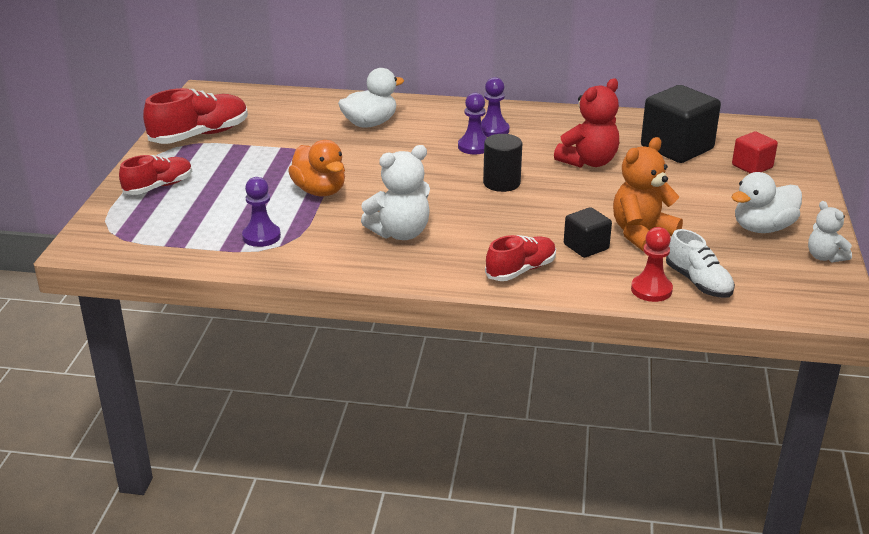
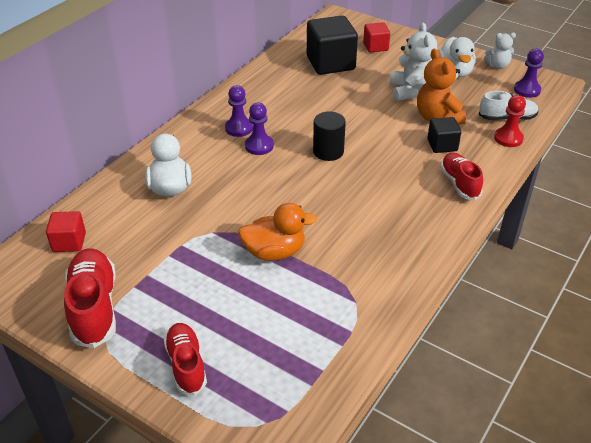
camera: 65 degrees left, 10 degrees up
purple pawn [242,177,281,247] -> purple pawn moved to [514,49,544,98]
white teddy bear [361,145,430,240] -> white teddy bear moved to [390,23,437,101]
red teddy bear [554,79,619,168] -> none
none -> red cube [46,211,86,252]

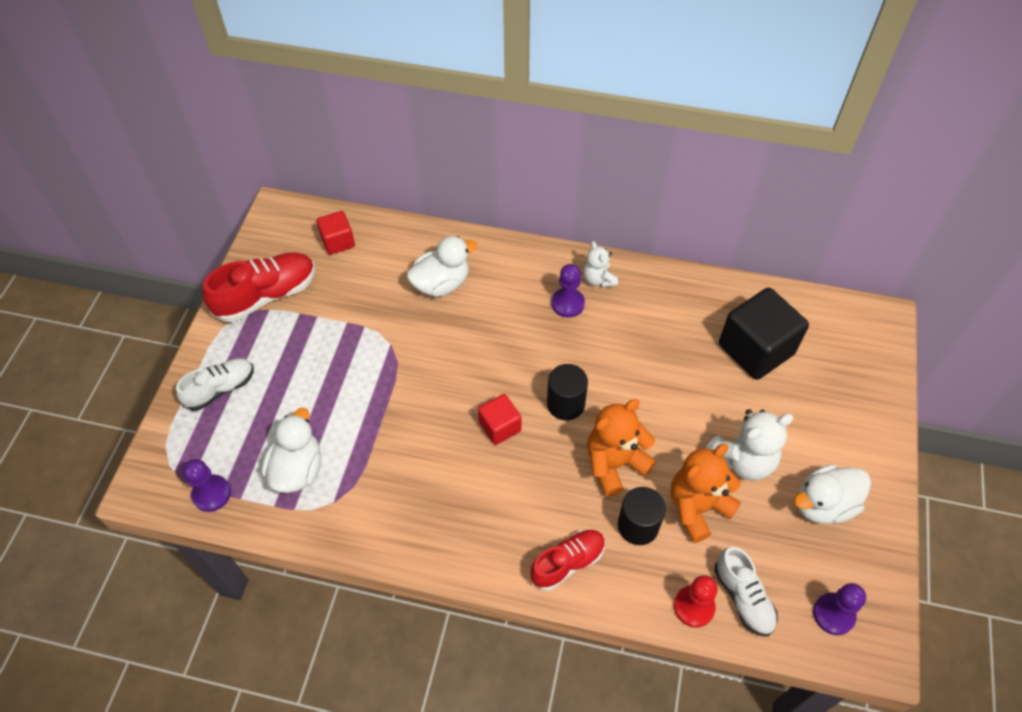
camera: 70 degrees right, 15 degrees up
red shoe [164,323,207,395] -> white shoe [176,358,254,411]
orange duck [238,203,317,261] -> none
purple pawn [245,103,274,155] -> purple pawn moved to [183,459,231,512]
red cube [363,22,390,53] -> red cube moved to [478,394,521,445]
black cube [427,117,461,153] -> black cylinder [618,487,666,545]
white teddy bear [484,33,516,69] -> white teddy bear moved to [583,241,618,287]
none -> white duck [262,408,321,493]
none -> orange teddy bear [587,399,656,497]

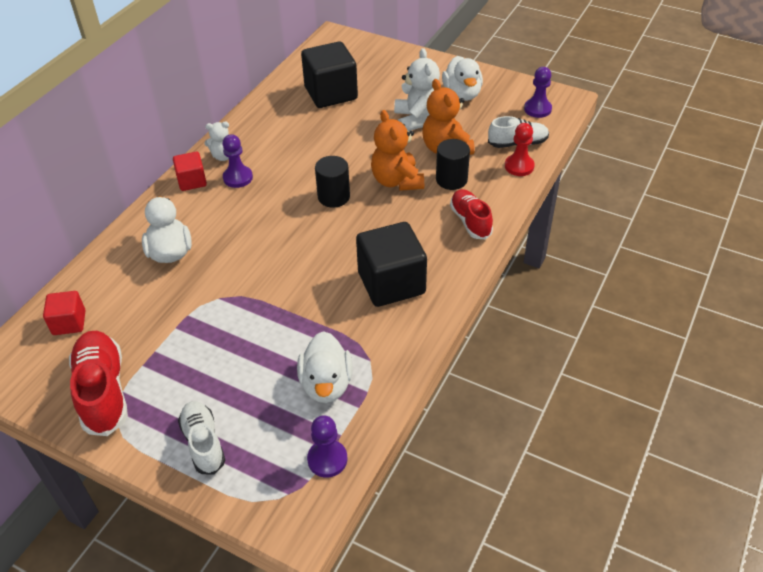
camera: 75 degrees left, 10 degrees down
white duck [262,408,321,493] -> white duck turned 120 degrees counterclockwise [297,331,353,403]
red cube [478,394,521,445] -> red cube moved to [173,152,207,191]
none -> black cube [356,222,427,307]

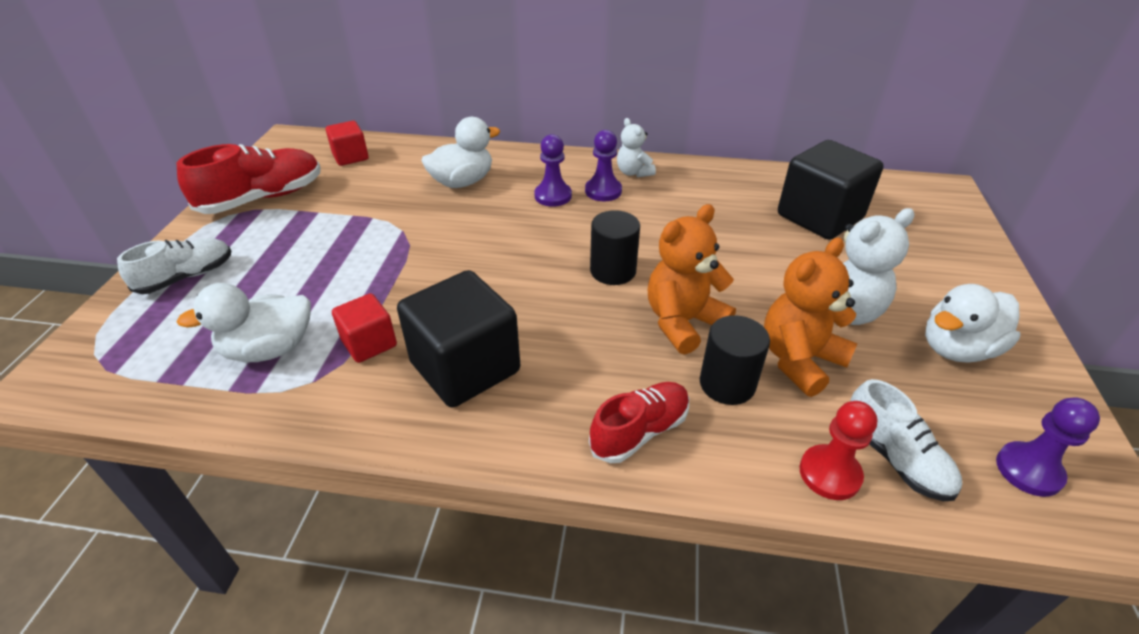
camera: 70 degrees right, 5 degrees down
red cube [173,152,207,191] -> red cube moved to [332,293,397,363]
purple pawn [307,415,347,478] -> purple pawn moved to [534,134,572,207]

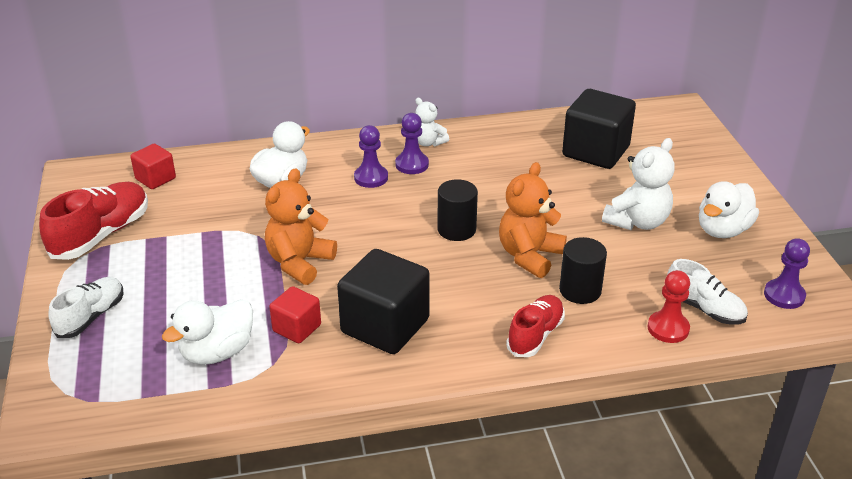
camera: 20 degrees left, 5 degrees down
orange teddy bear [764,238,857,397] -> orange teddy bear moved to [265,168,337,285]

